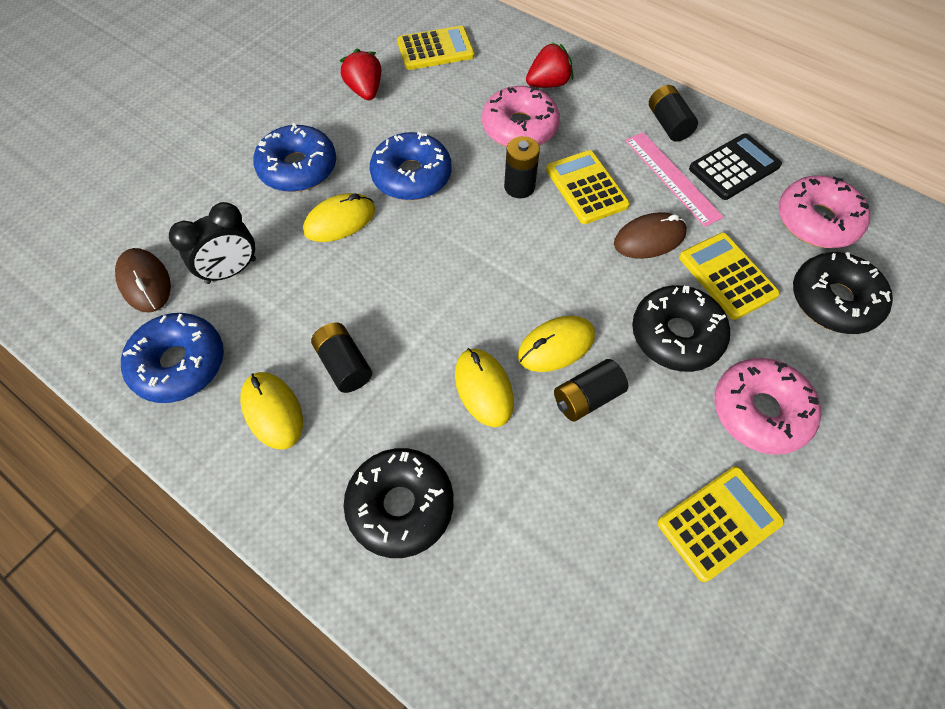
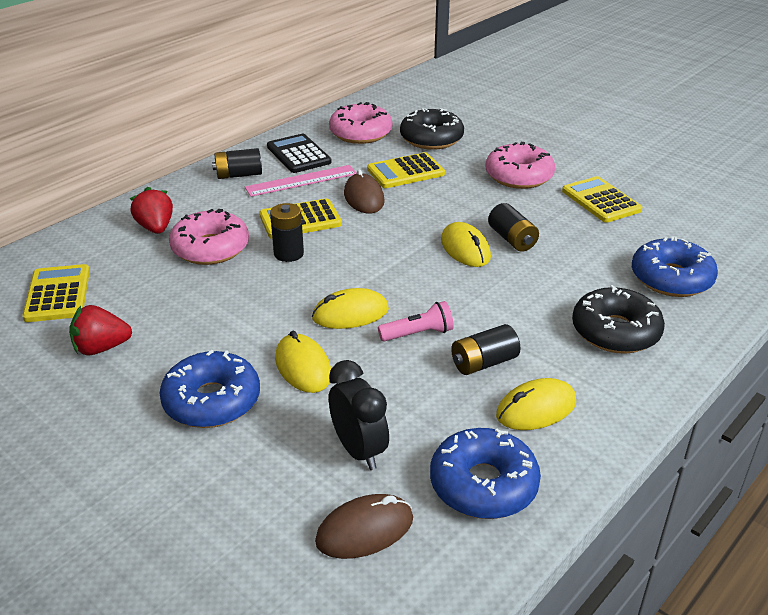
camera: 85 degrees left, 25 degrees down
blue donut [370,132,452,200] -> blue donut moved to [632,236,718,297]
yellow mouse [455,348,514,427] -> yellow mouse moved to [312,288,389,329]
black donut [632,285,730,372] -> none
none -> pink flashlight [378,301,454,341]

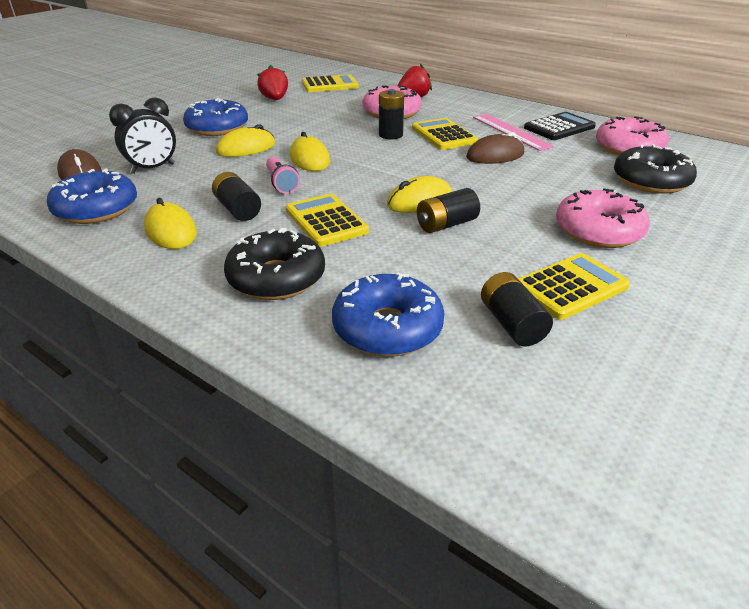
camera: 85 degrees right, 0 degrees up
black battery [212,148,262,179] -> black battery moved to [481,272,553,346]
yellow calculator [367,152,445,188] -> yellow calculator moved to [286,194,369,247]

